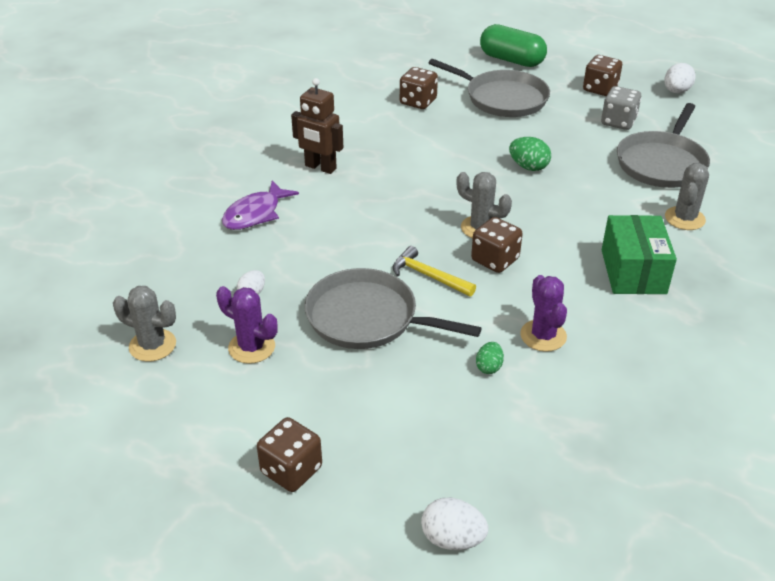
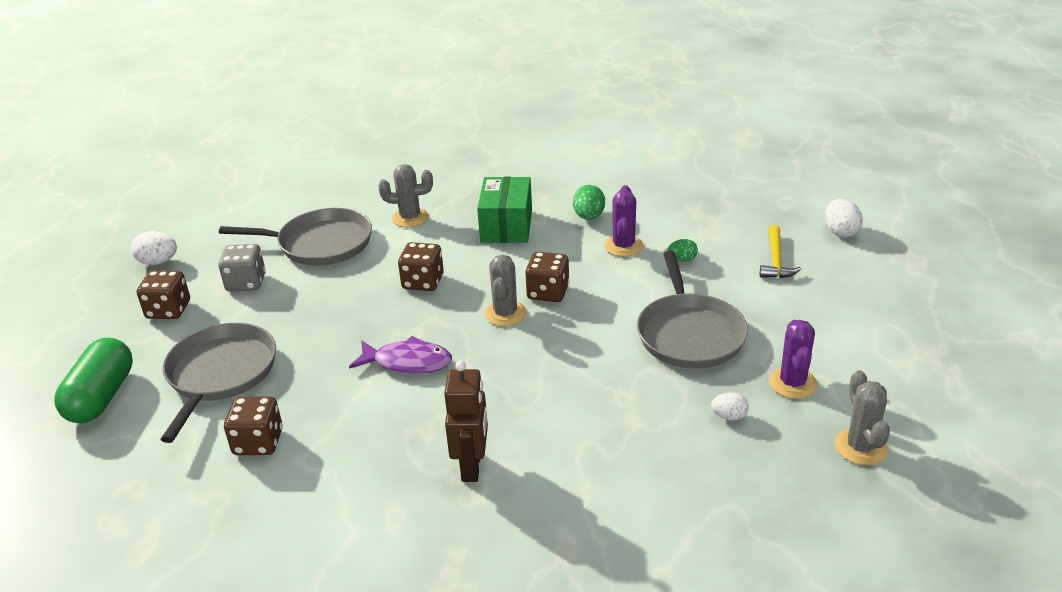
camera: 115 degrees left, 5 degrees down
purple fish [222,181,299,230] -> purple fish moved to [349,336,452,374]
brown dice [257,417,322,492] -> brown dice moved to [398,242,444,291]
yellow hammer [393,246,476,296] -> yellow hammer moved to [760,225,801,278]
green egg [509,137,551,171] -> green egg moved to [573,185,605,220]
purple cactus [520,275,567,352] -> purple cactus turned 45 degrees counterclockwise [604,185,644,257]
green box [602,215,677,294] -> green box turned 60 degrees counterclockwise [477,177,532,243]

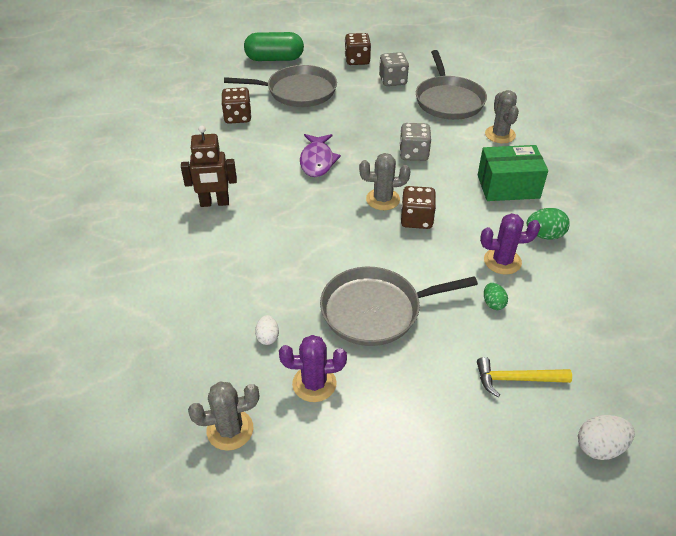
camera: 80 degrees right, 10 degrees up
white egg [131,231,177,265] -> none
brown dice [398,242,444,291] -> grey dice [400,123,431,161]

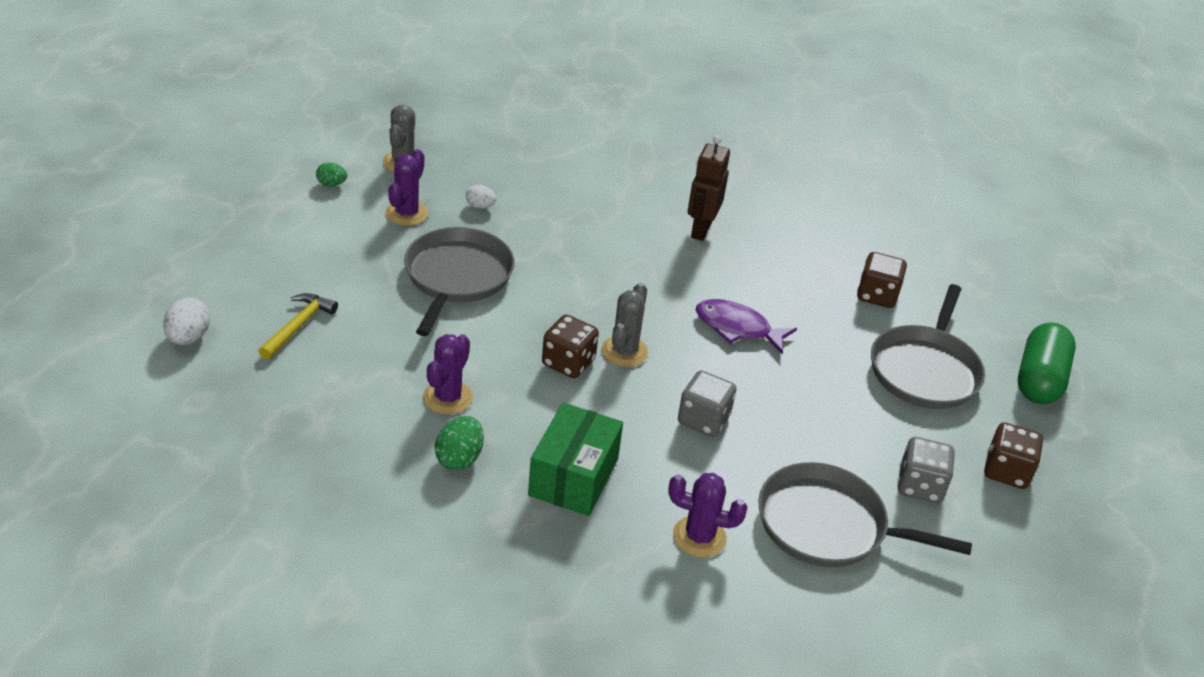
camera: 110 degrees right, 5 degrees down
green egg [484,283,508,310] -> green egg moved to [316,162,347,186]
grey cactus [485,90,519,143] -> purple cactus [668,473,748,558]

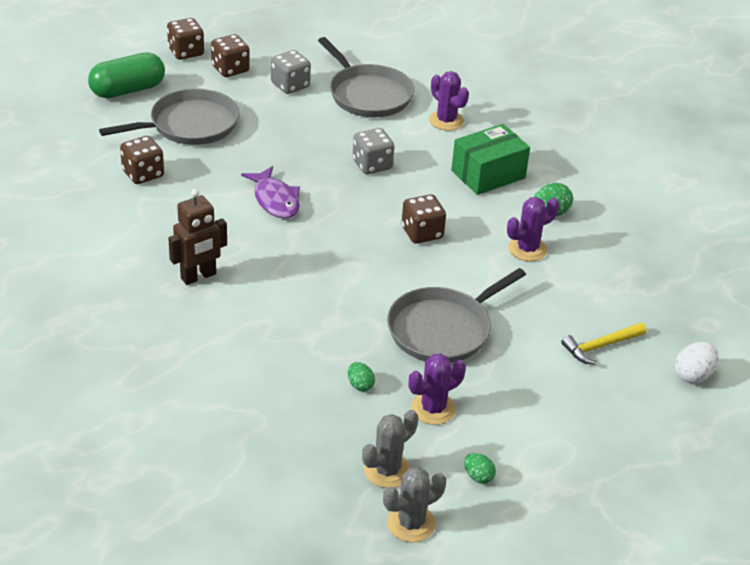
camera: 140 degrees left, 0 degrees up
white egg [466,185,496,209] -> green egg [348,362,375,391]
grey cactus [602,283,648,367] -> grey cactus moved to [383,467,446,543]
none -> brown dice [167,18,204,60]

